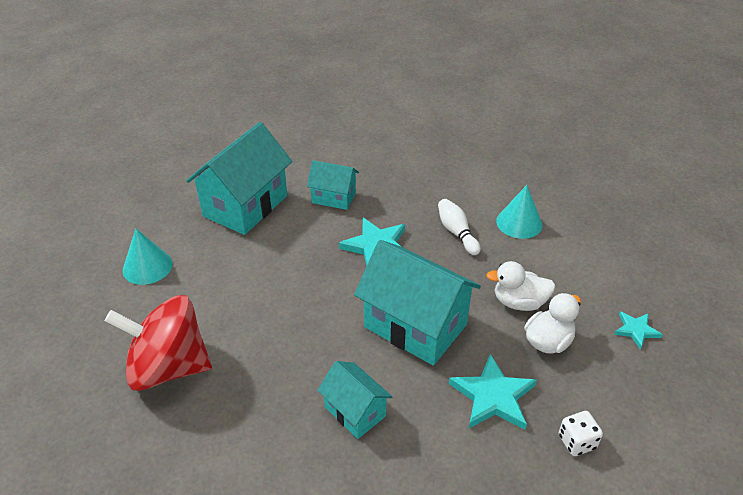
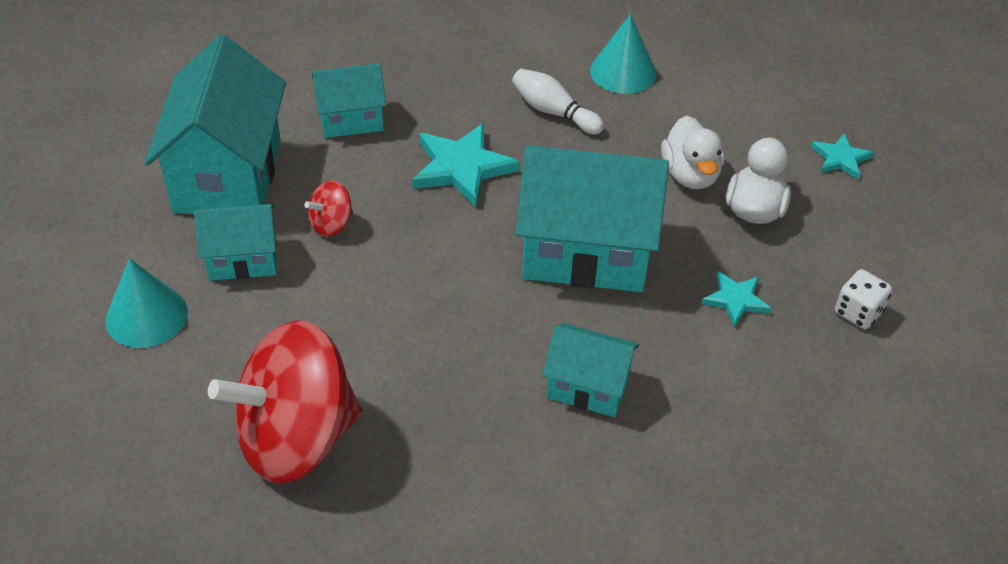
camera: 30 degrees left, 5 degrees up
turquoise star [449,354,537,430] -> turquoise star [701,271,771,328], size x0.57
white duck [486,261,555,311] -> white duck turned 75 degrees counterclockwise [661,116,724,189]
none -> turquoise house [194,204,276,281]
none -> red spinning top [305,180,353,237]

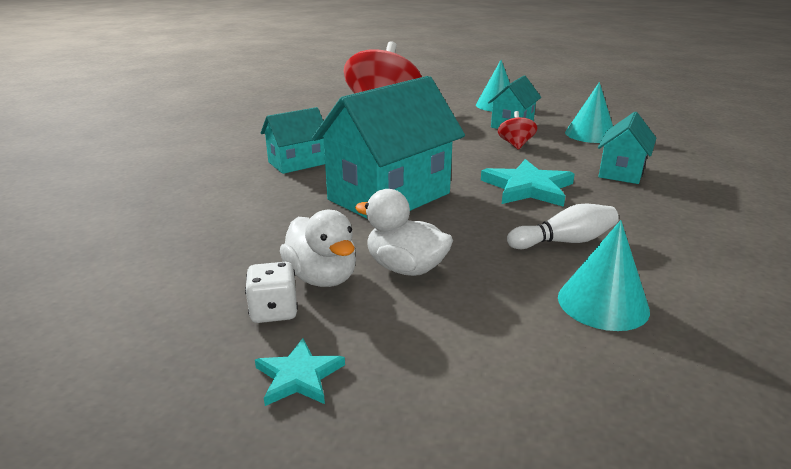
camera: 130 degrees right, 20 degrees down
turquoise house [144,35,286,214] -> turquoise cone [565,82,613,143]
turquoise star [701,271,771,328] -> none
white dice [835,269,892,329] -> white dice moved to [245,262,298,323]

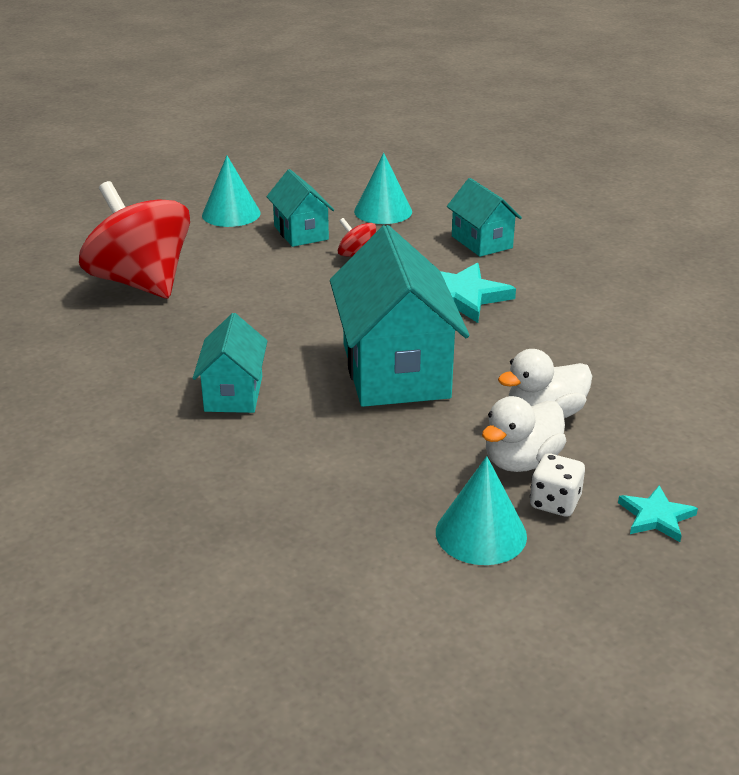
camera: 55 degrees left, 5 degrees up
white duck [280,210,356,287] -> white duck turned 135 degrees clockwise [482,396,566,472]
white bowling pin [507,204,619,249] -> none
turquoise cone [558,220,650,331] -> turquoise cone moved to [436,456,527,565]

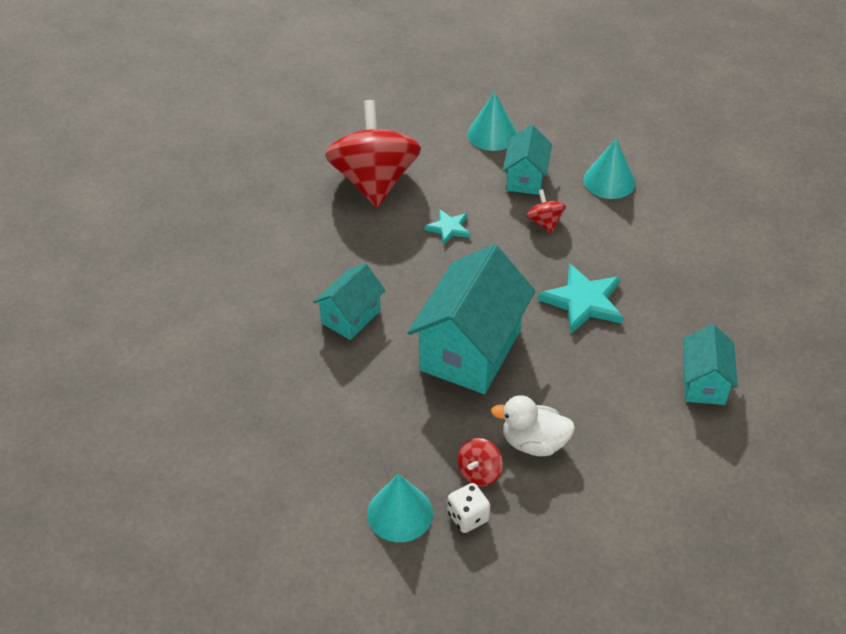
camera: 35 degrees right, 15 degrees up
turquoise house [447,178,522,257] -> turquoise house moved to [683,324,738,405]
white duck [482,396,566,472] -> red spinning top [457,438,503,486]
turquoise star [618,485,698,542] -> turquoise star moved to [424,209,470,245]

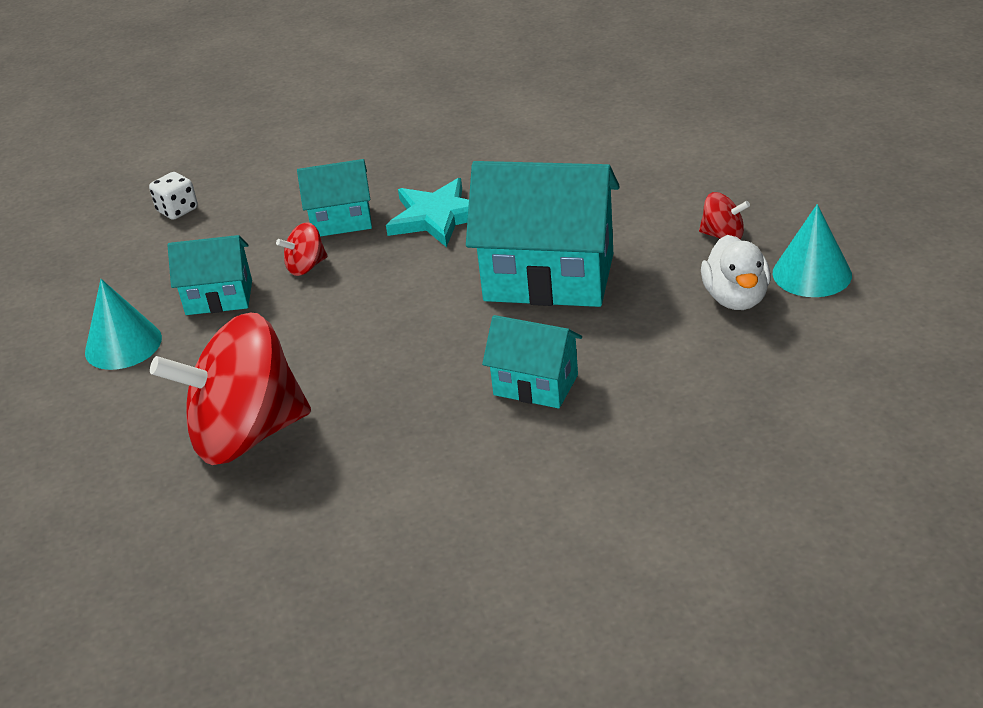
camera: 100 degrees left, 10 degrees down
turquoise star [424,209,470,245] -> none
white dice [447,483,490,533] -> white dice moved to [149,172,198,220]
white duck [491,395,575,456] -> white duck moved to [701,235,771,310]
turquoise cone [583,139,636,199] -> none
turquoise house [683,324,738,405] -> turquoise house moved to [297,159,372,237]

